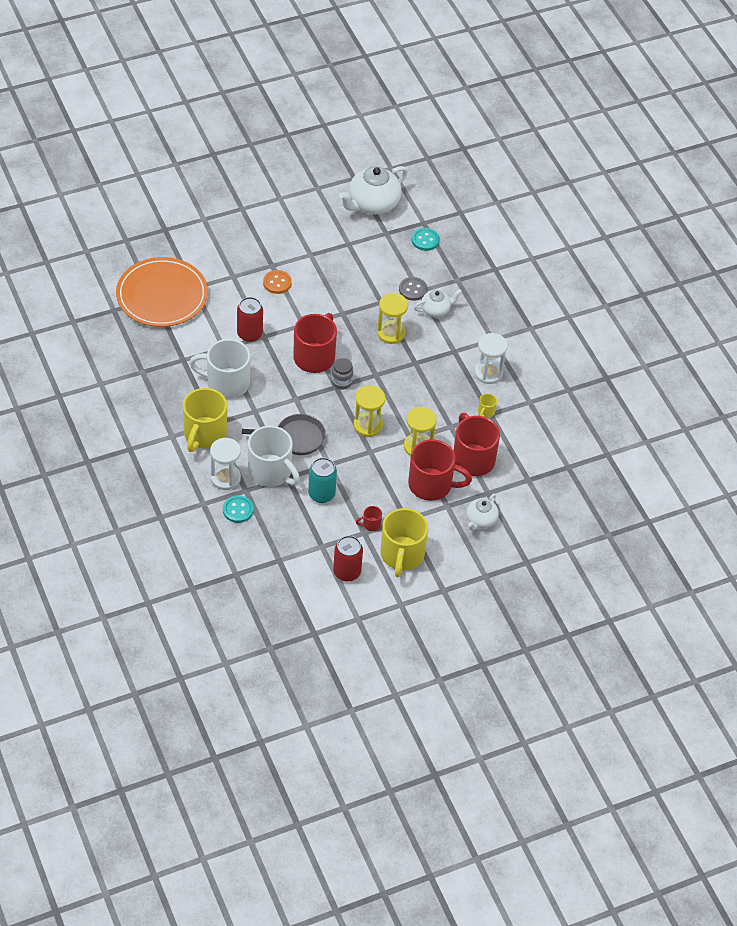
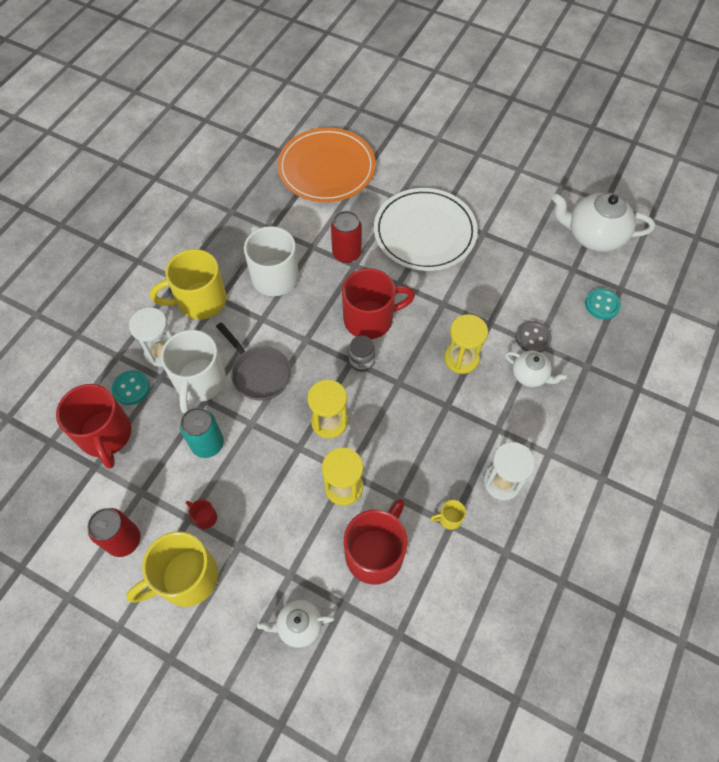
camera: 55 degrees right, 10 degrees up
orange button [263,270,292,294] -> white plate [374,188,478,271]
red mug [408,439,472,501] -> red mug moved to [56,384,131,469]

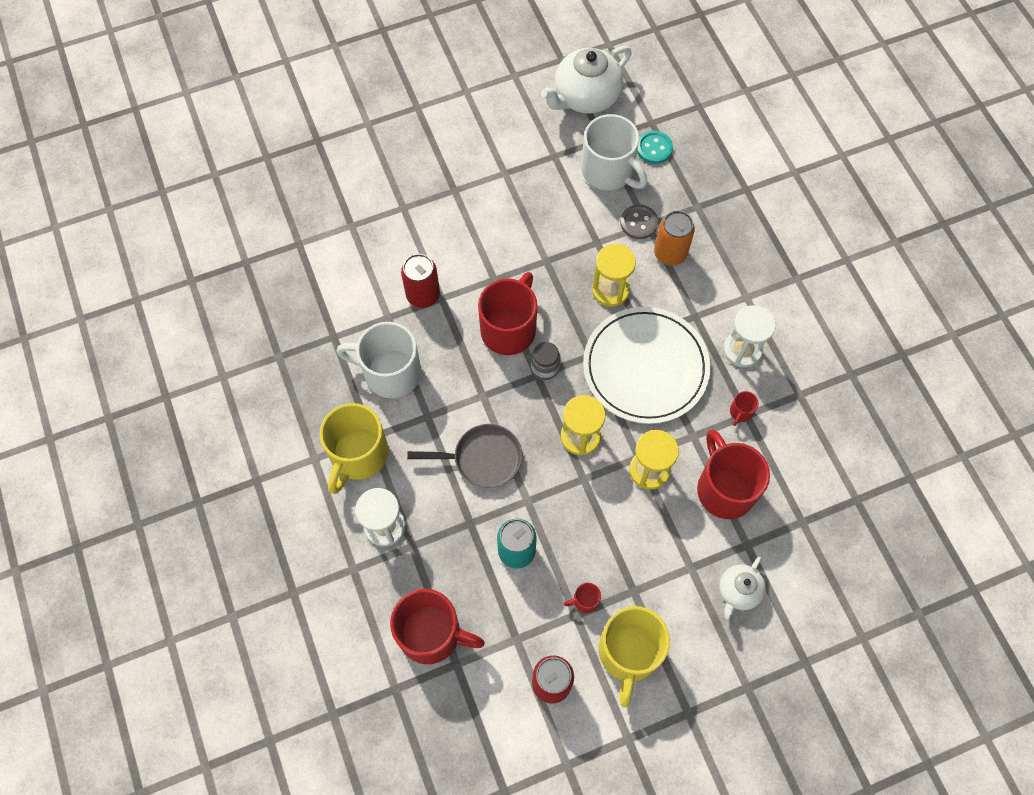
camera: 50 degrees left, 5 degrees up
turquoise button [112,370,150,405] -> none
white mug [161,330,226,413] -> white mug moved to [581,114,647,190]
orange plate [277,127,376,202] -> none
white plate [374,188,478,271] -> white plate moved to [583,307,710,424]
yellow mug [430,500,466,530] -> red mug [730,391,759,426]
white teapot [505,351,567,387] -> orange can [654,211,695,266]

